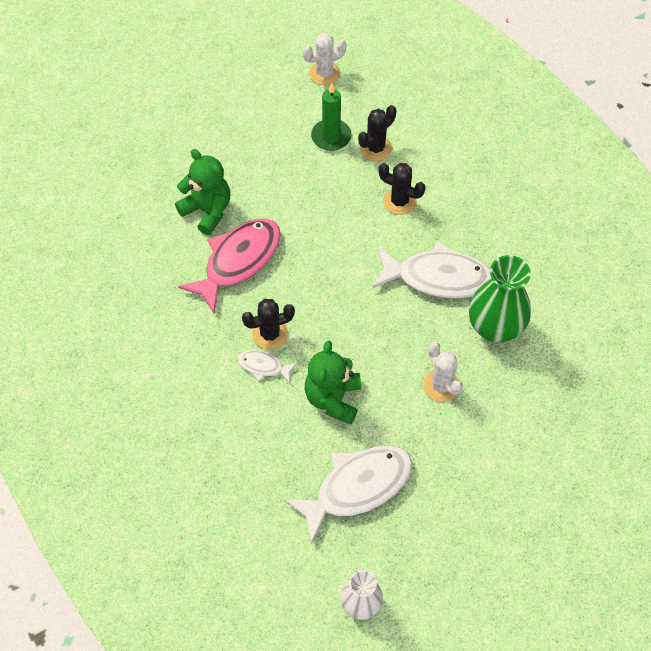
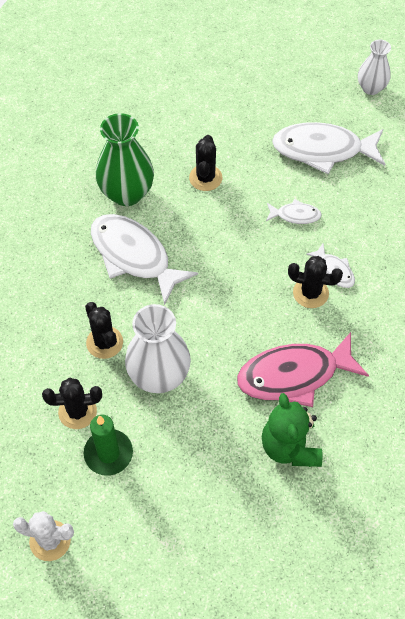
camera: 145 degrees left, 0 degrees up
green teddy bear [305,340,361,424] -> white fish [266,199,322,224]
white cactus [423,342,463,402] -> black cactus [189,135,222,191]
none -> white vase [125,304,191,393]

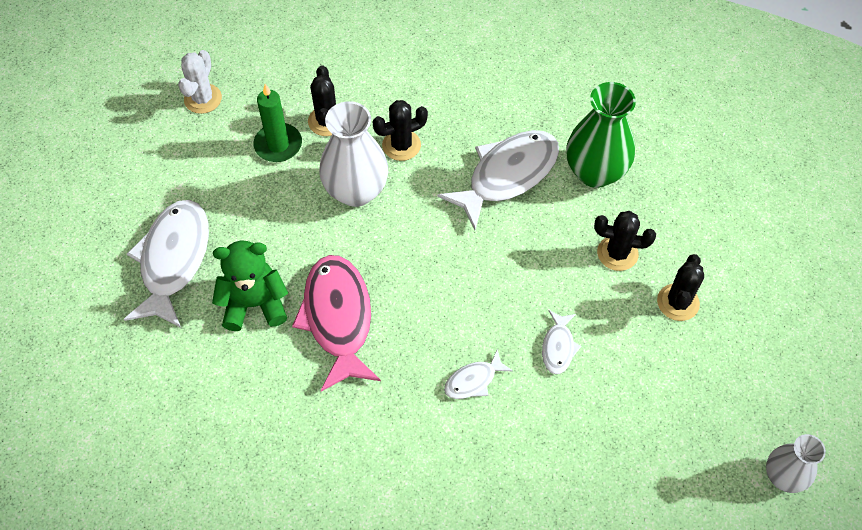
camera: 95 degrees right, 0 degrees up
white fish [272,122,385,174] -> white fish moved to [124,200,209,328]
black cactus [288,256,343,308] -> black cactus moved to [657,254,704,321]

